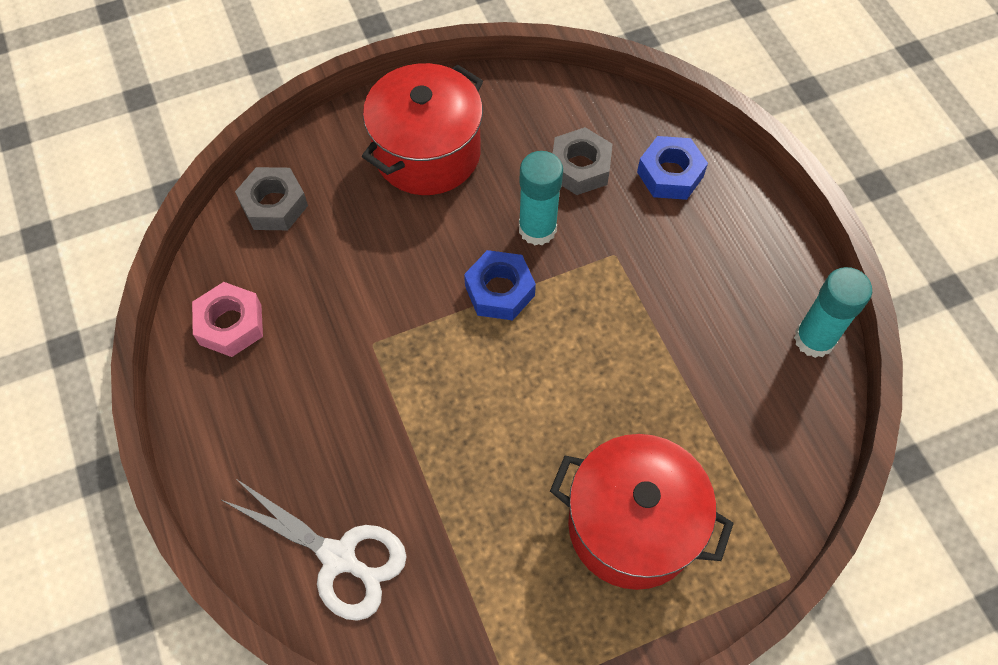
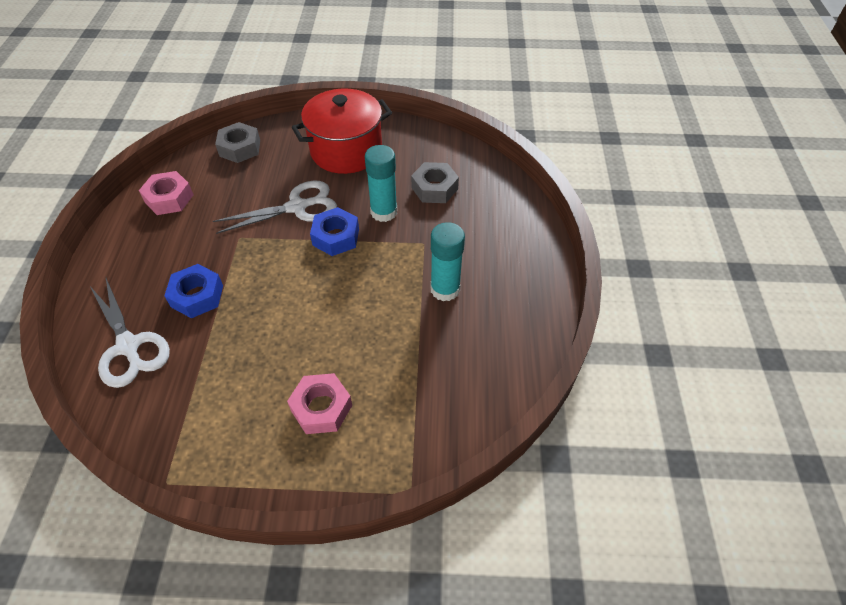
camera: 25 degrees right, 10 degrees down
red pot [550,434,734,590] -> pink nut [287,373,352,434]
blue nut [637,136,708,200] -> blue nut moved to [164,264,223,318]
turquoise glue stick [794,267,872,358] -> turquoise glue stick moved to [430,222,465,301]
none -> white scissors [213,181,337,234]

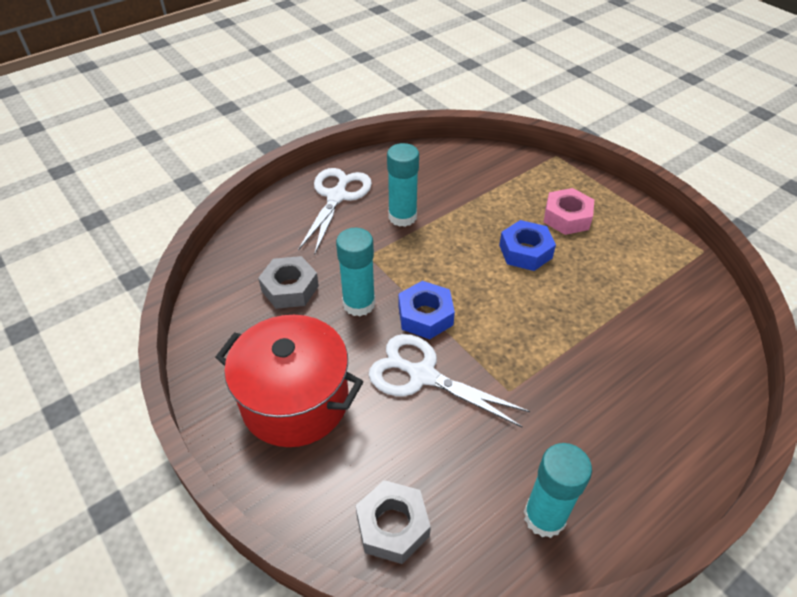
camera: 130 degrees left, 5 degrees down
white scissors [90,278,170,388] -> white scissors moved to [298,168,372,254]
pink nut [139,171,194,215] -> turquoise glue stick [524,443,592,538]
blue nut [164,264,223,318] -> blue nut moved to [499,220,556,271]

